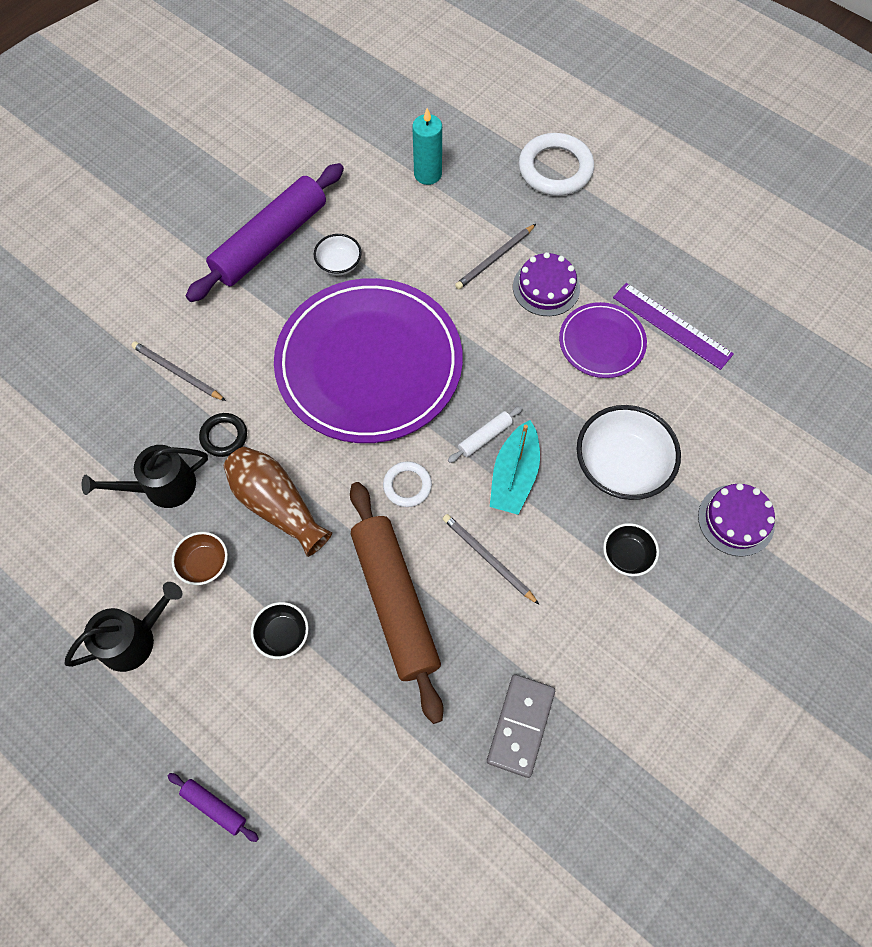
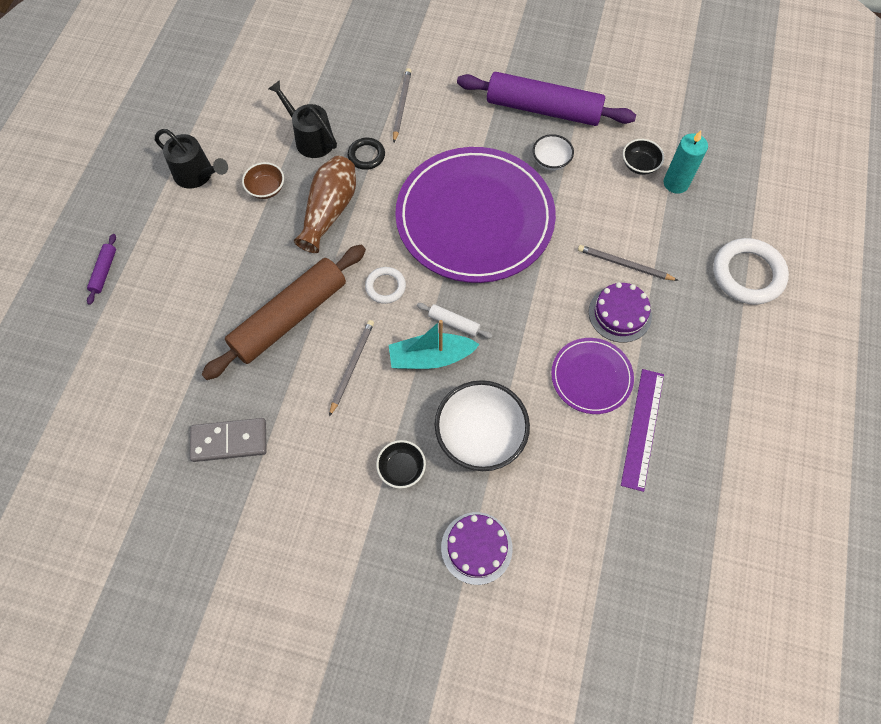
camera: 65 degrees right, 0 degrees up
black bowl [251,602,309,659] -> black bowl moved to [623,139,664,175]

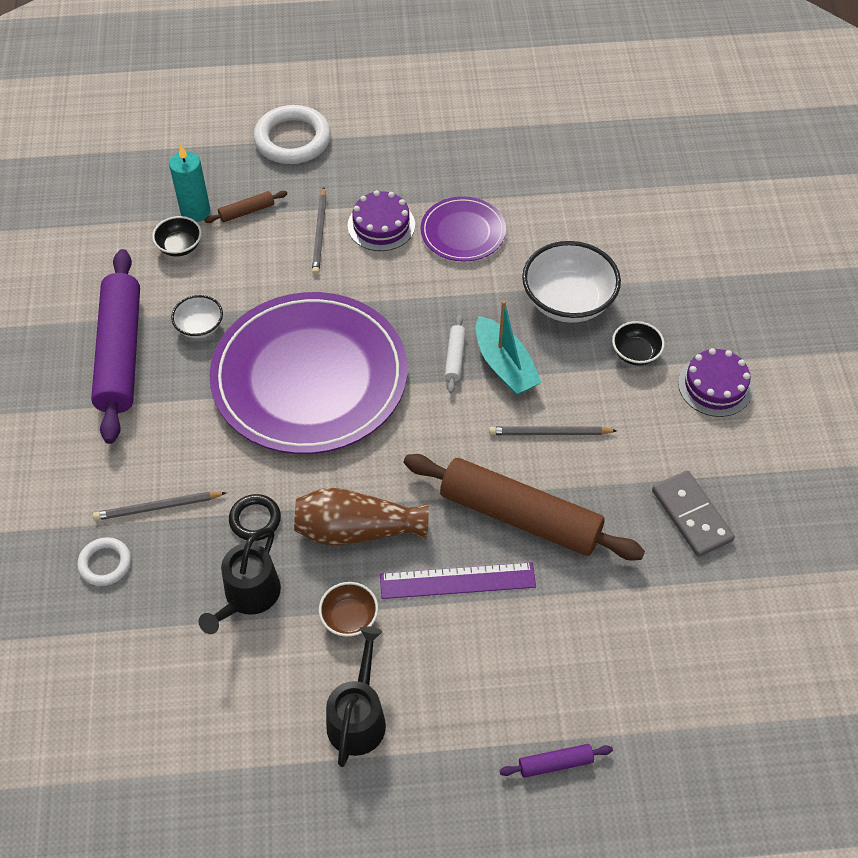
camera: 110 degrees left, 10 degrees down
white ring [365,267,406,304] -> white ring moved to [77,537,131,586]
purple cake [441,512,513,585] -> purple cake moved to [678,348,753,417]
purple ruler [621,369,664,492] -> purple ruler moved to [380,562,536,599]
none -> brown rolling pin [204,191,287,223]

